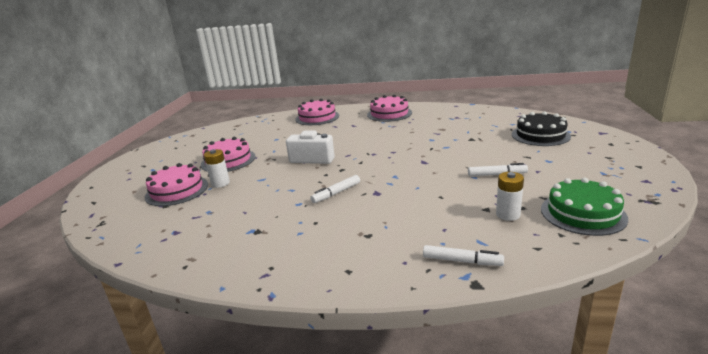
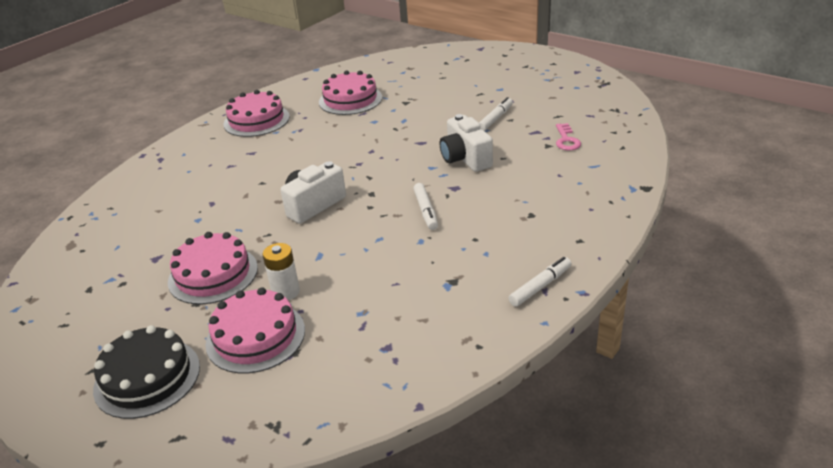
camera: 60 degrees left, 10 degrees up
pink cake [296,99,339,125] -> pink cake moved to [319,70,382,115]
white marker [423,245,504,266] -> white marker moved to [509,257,572,307]
white battery [496,172,524,221] -> pink key [556,123,581,150]
black cake [512,111,571,146] -> black cake moved to [93,325,200,419]
green cake [541,178,628,236] -> none
none -> white camera [440,114,493,172]

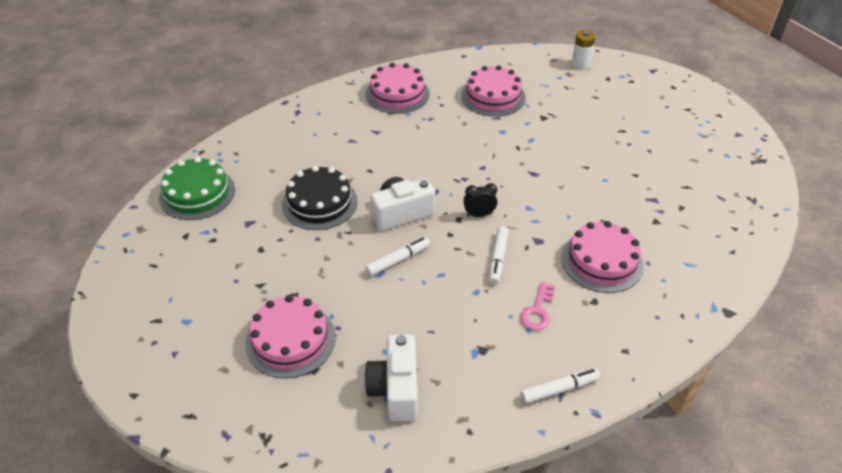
camera: 20 degrees right, 10 degrees up
black cake [93,325,200,419] -> black cake moved to [282,166,358,230]
pink cake [168,232,258,305] -> pink cake moved to [561,221,644,293]
white battery [263,243,300,300] -> white battery moved to [571,30,596,70]
white camera [440,114,493,172] -> white camera moved to [364,335,418,421]
white marker [479,97,513,131] -> white marker moved to [365,237,430,276]
pink key [556,123,581,150] -> pink key moved to [520,282,555,330]
none -> green cake [159,157,235,220]
none -> black clock [463,183,497,217]

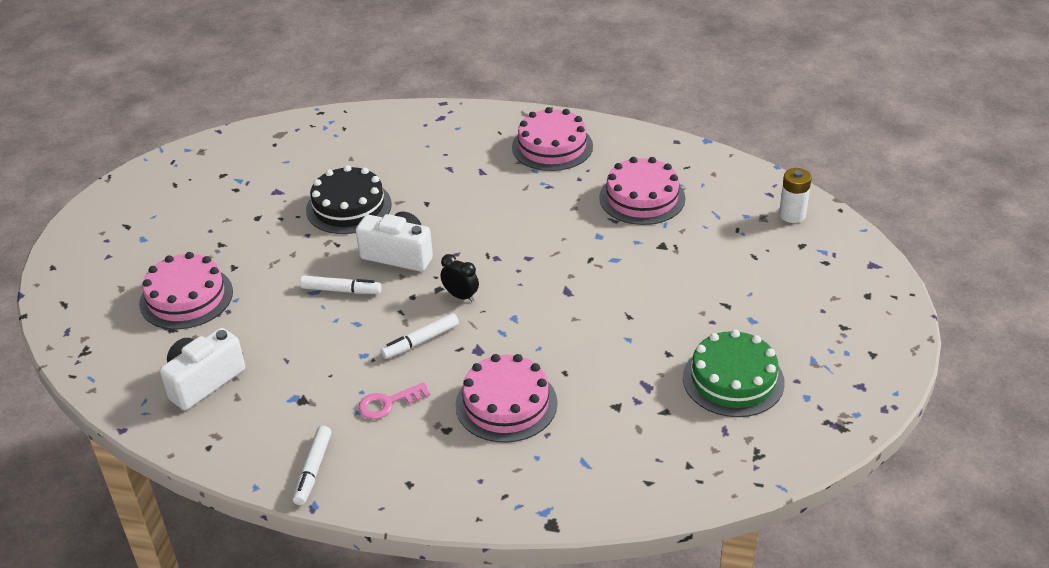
camera: 45 degrees right, 5 degrees down
green cake [159,157,235,220] -> green cake moved to [683,329,785,417]
white marker [520,368,600,404] -> white marker turned 75 degrees clockwise [293,426,332,505]

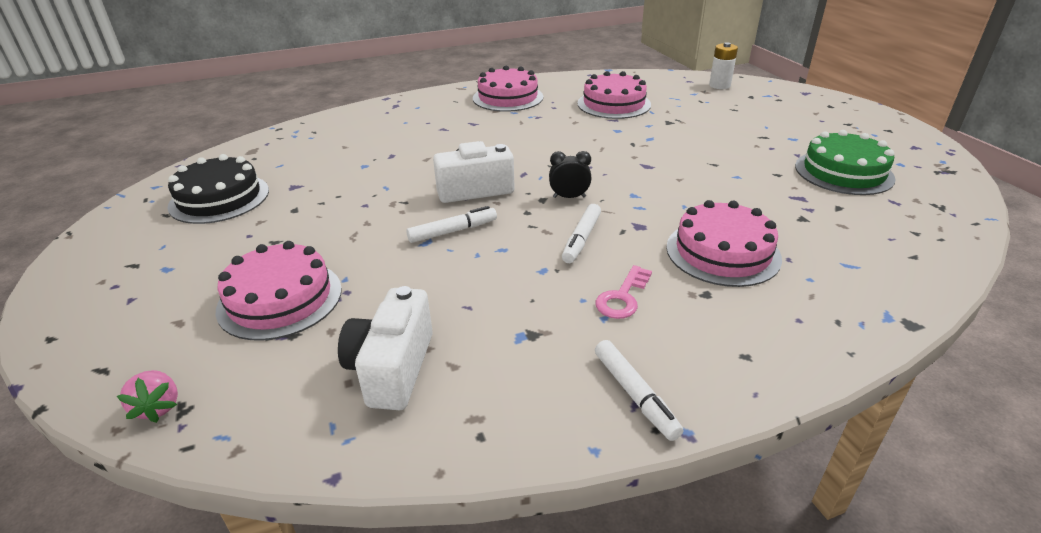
camera: 35 degrees left, 5 degrees down
black cake [306,165,392,234] -> black cake moved to [167,154,269,224]
none -> pink strawberry [117,370,178,423]

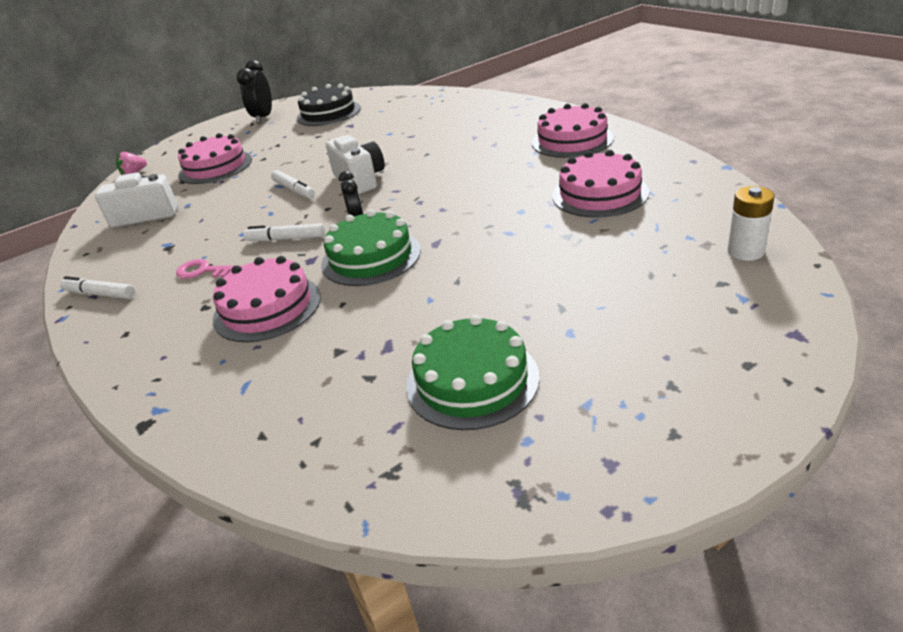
camera: 80 degrees right, 0 degrees up
white marker [595,340,683,441] -> white marker turned 60 degrees clockwise [60,276,135,299]
none -> black clock [237,60,272,124]
none -> green cake [321,210,421,286]

